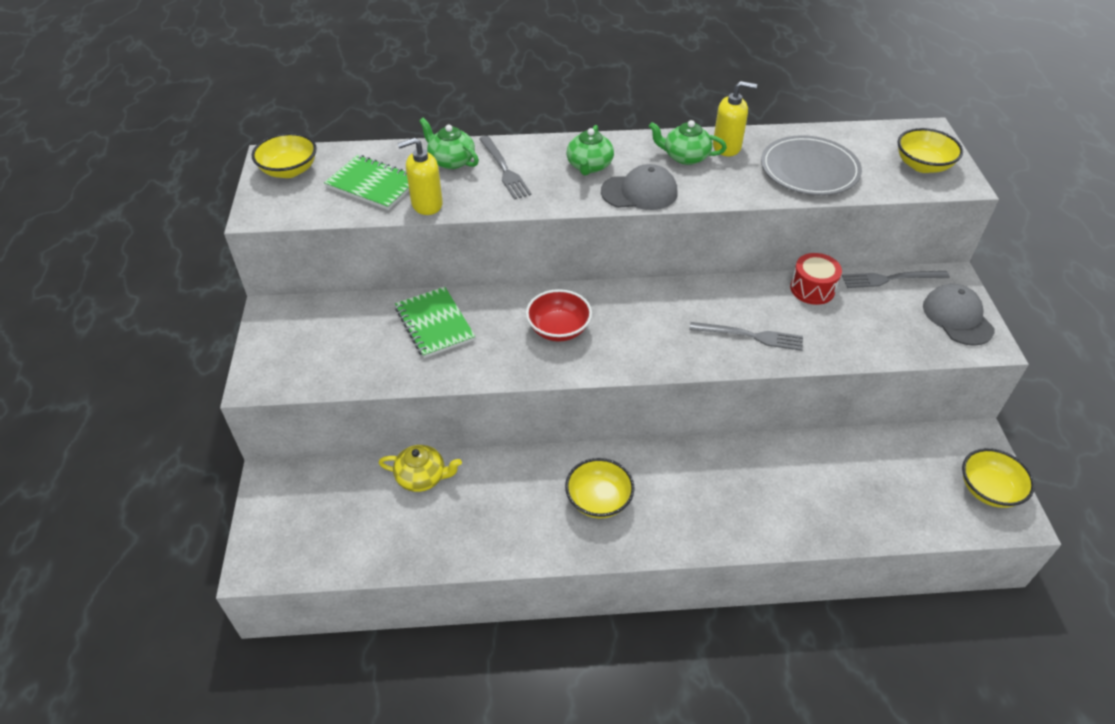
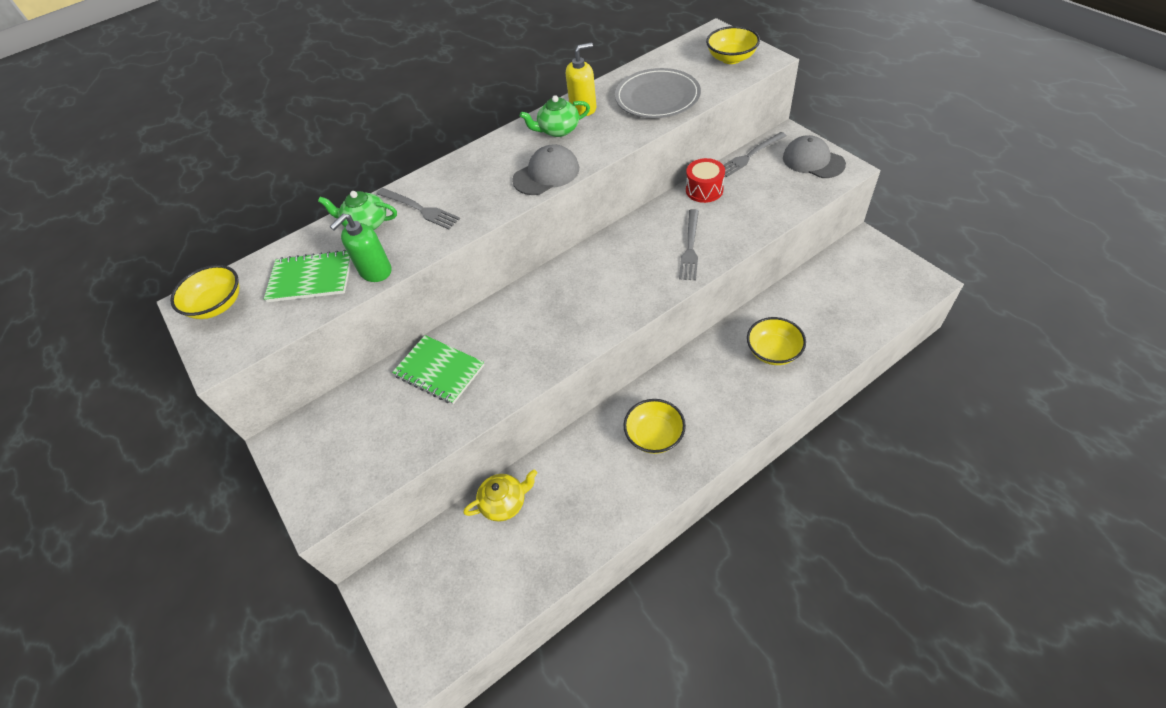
camera: 25 degrees left, 5 degrees up
yellow soap dispenser [397,138,443,215] -> green soap dispenser [330,214,391,282]
red bowl [526,289,592,341] -> none
green teapot [566,125,614,176] -> none
grey fork [689,322,803,351] -> grey fork turned 120 degrees clockwise [679,209,699,280]
yellow bowl [962,448,1035,508] -> yellow bowl moved to [747,317,806,365]

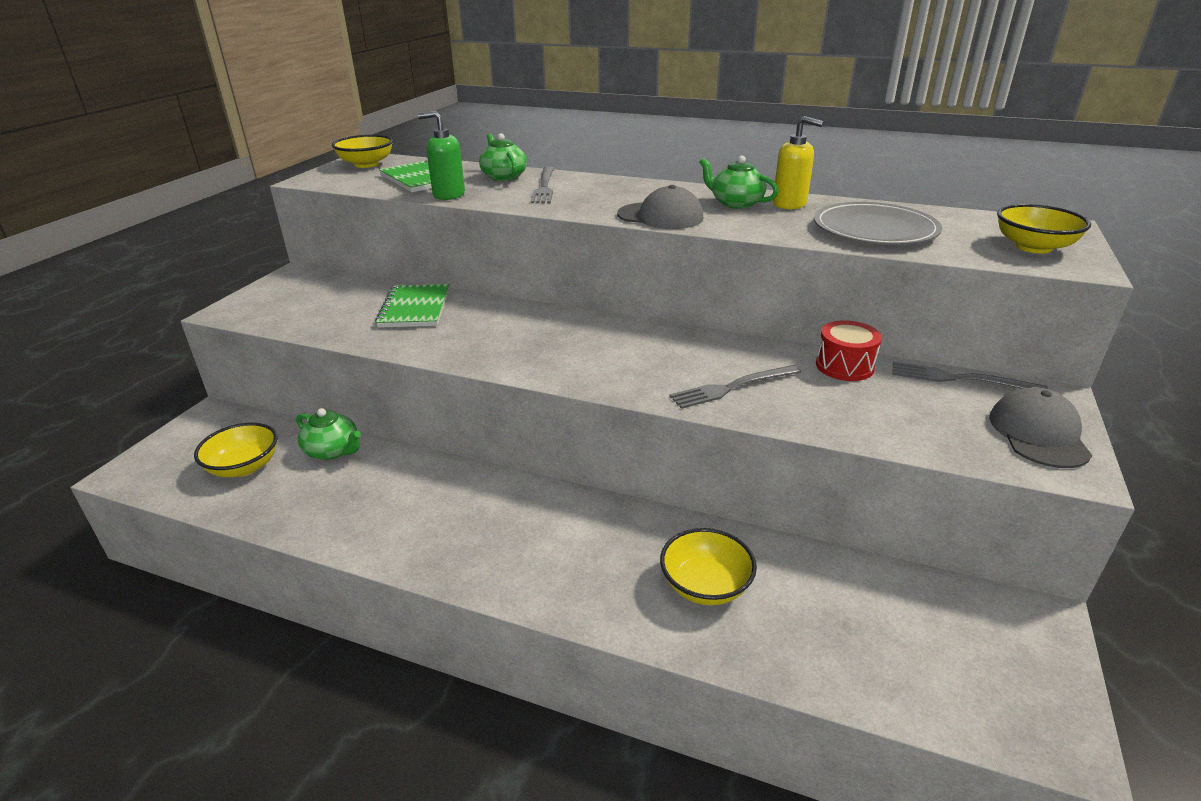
camera: 50 degrees right, 20 degrees down
yellow teapot [463,470,537,522] -> green teapot [296,408,361,460]
yellow bowl [623,399,686,454] -> yellow bowl moved to [194,423,278,477]

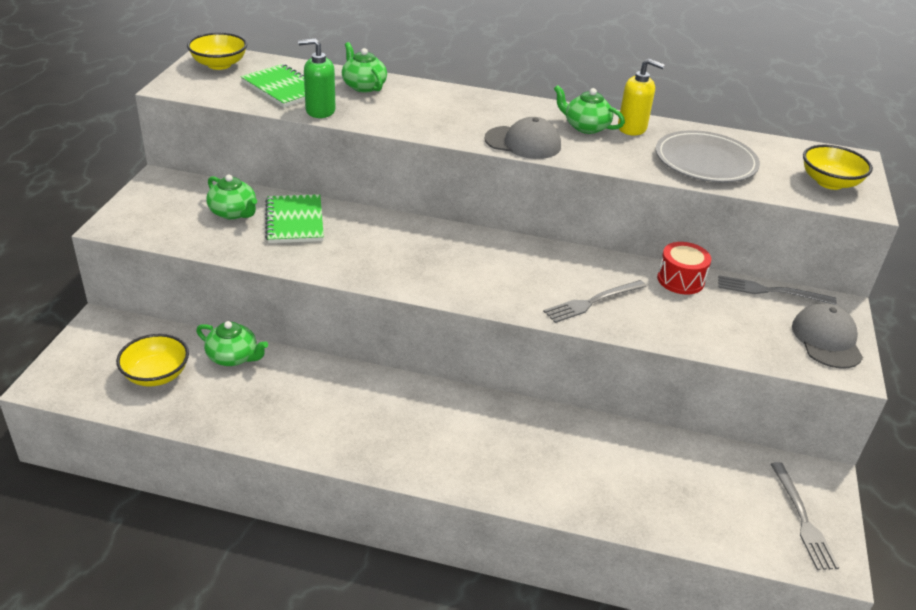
camera: 10 degrees left, 5 degrees up
grey fork [531,166,554,203] -> grey fork moved to [771,462,840,570]
yellow bowl [660,528,757,605] -> none
none -> green teapot [206,174,257,220]

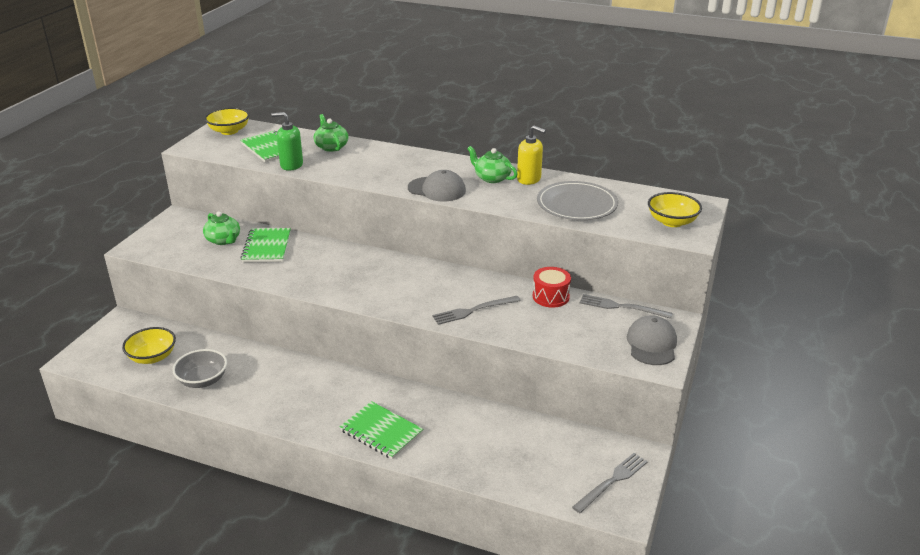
camera: 10 degrees right, 5 degrees down
green teapot [196,321,268,366] -> none
grey fork [771,462,840,570] -> grey fork turned 135 degrees counterclockwise [572,453,648,513]
none -> grey bowl [172,349,227,388]
none -> green notebook [340,401,423,459]

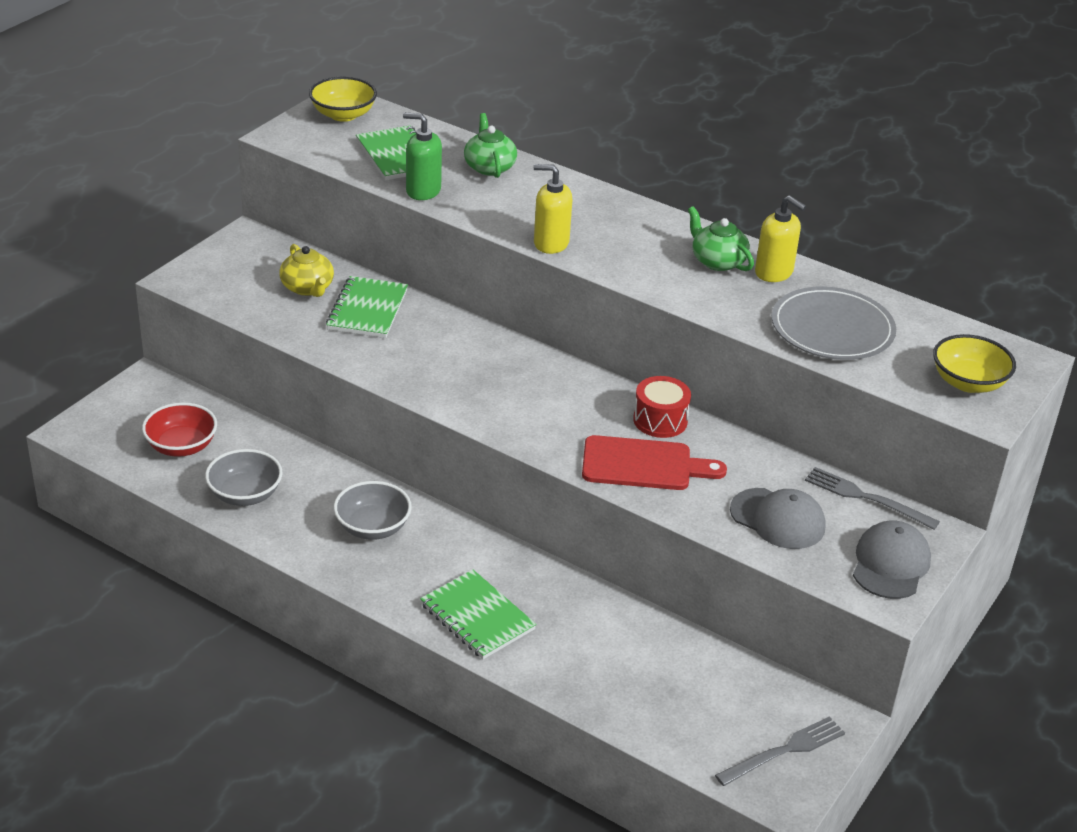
camera: 10 degrees right, 5 degrees up
yellow bowl [122,327,176,364] -> red bowl [142,402,217,457]
green teapot [203,212,240,245] -> yellow teapot [279,244,334,297]
grey cap [408,170,466,201] -> grey cap moved to [730,488,826,549]
grey fork [432,296,521,325] -> red cutting board [582,435,727,490]
red drum [533,267,571,308] -> red drum moved to [633,376,691,438]
none -> grey bowl [334,481,412,540]
none -> yellow soap dispenser [533,164,572,254]

